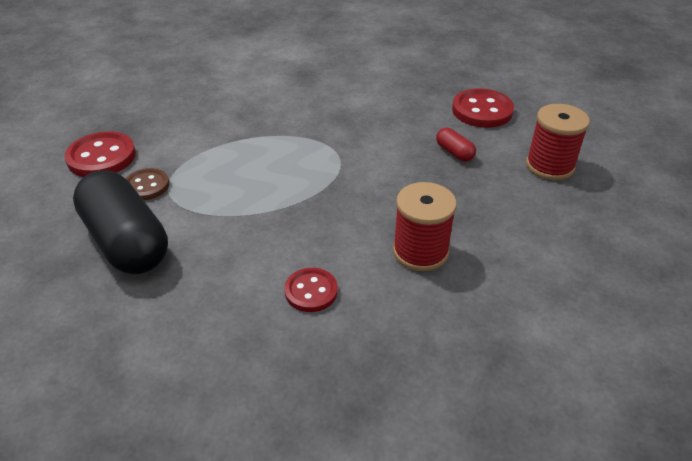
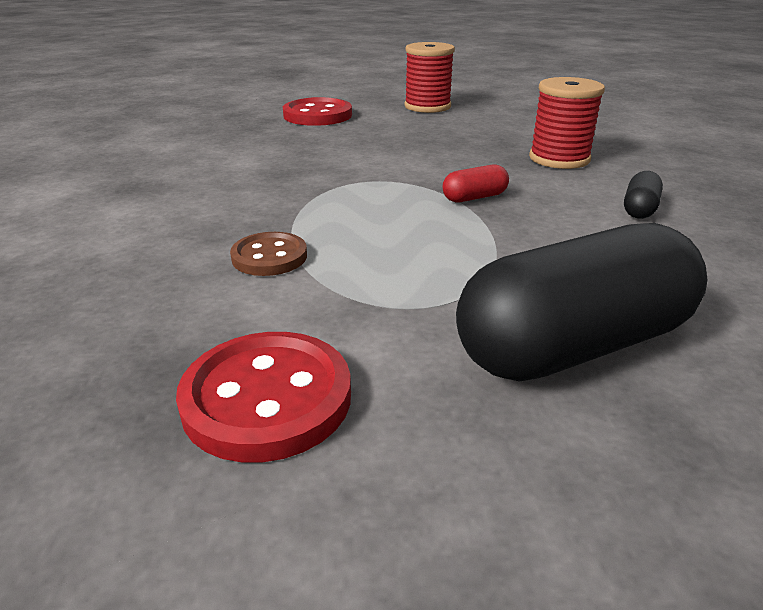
camera: 80 degrees left, 10 degrees down
brown button [125,168,169,200] -> brown button moved to [230,232,307,276]
red button [284,268,338,312] -> black capsule [624,171,663,219]
red capsule [436,128,476,162] -> red capsule moved to [443,164,509,203]

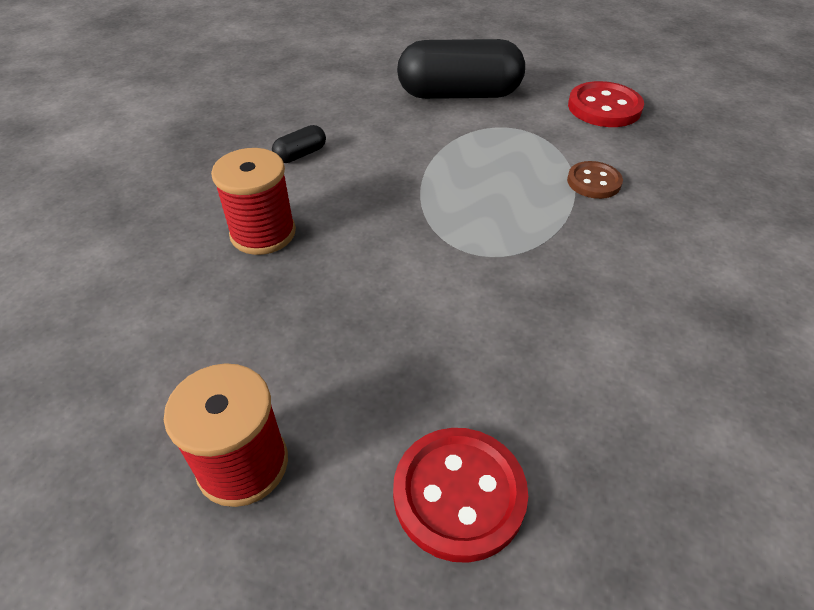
camera: 155 degrees left, 15 degrees up
red capsule [443,164,509,203] -> none

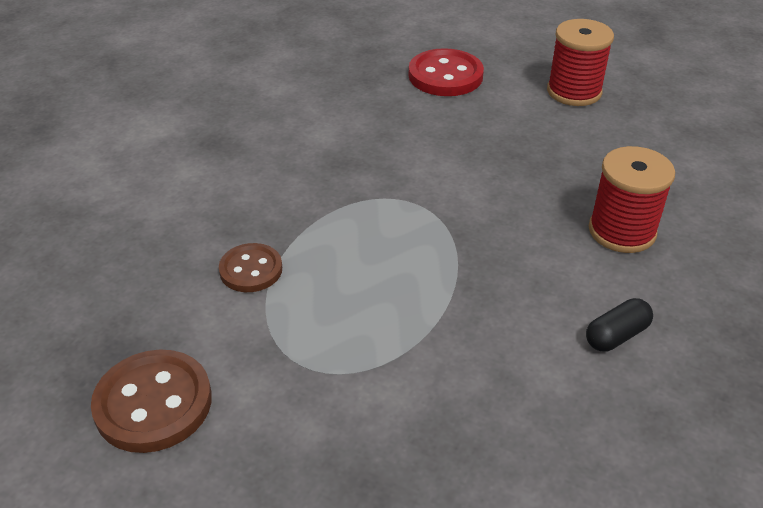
camera: 175 degrees left, 5 degrees down
black capsule [397,39,525,99] -> none
red button [568,81,644,127] -> brown button [91,350,212,453]

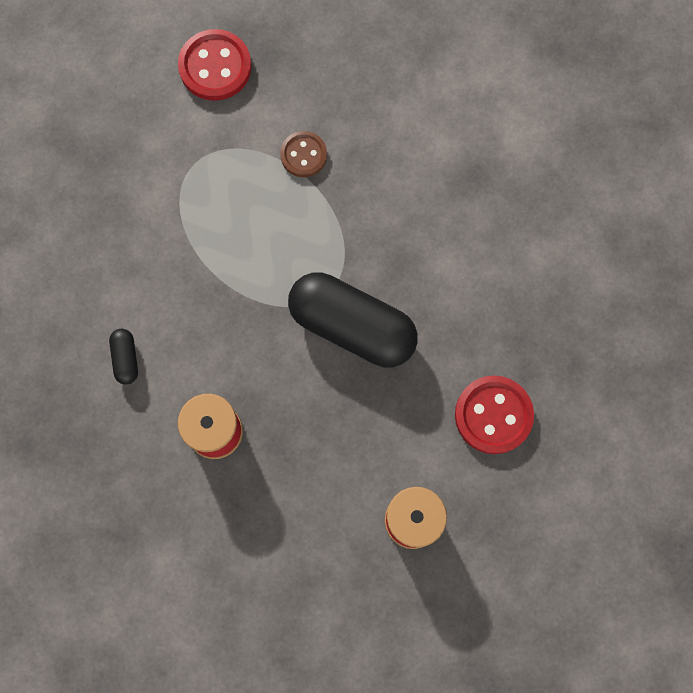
camera: 115 degrees right, 35 degrees up
brown button [91,350,212,453] -> red button [178,29,252,101]
none -> black capsule [288,272,418,367]

